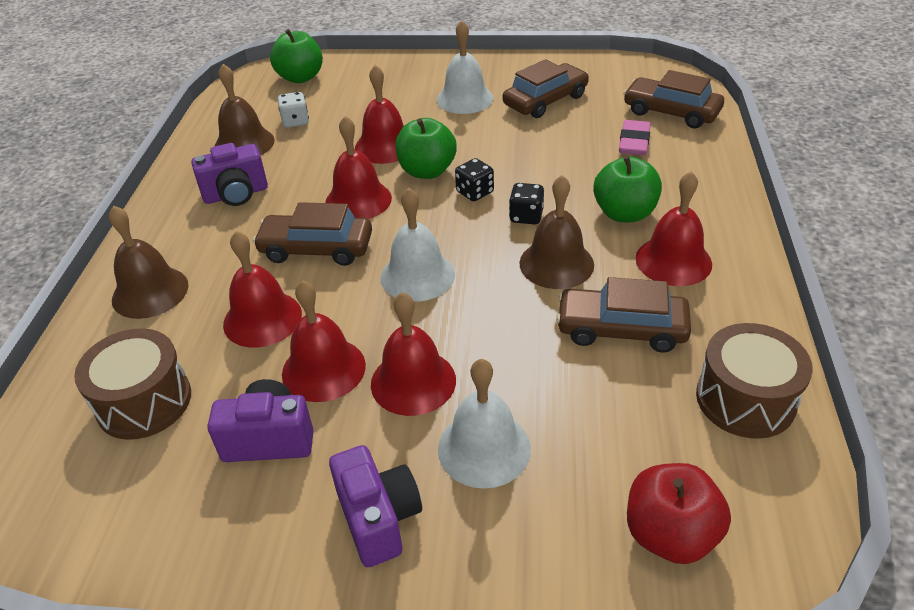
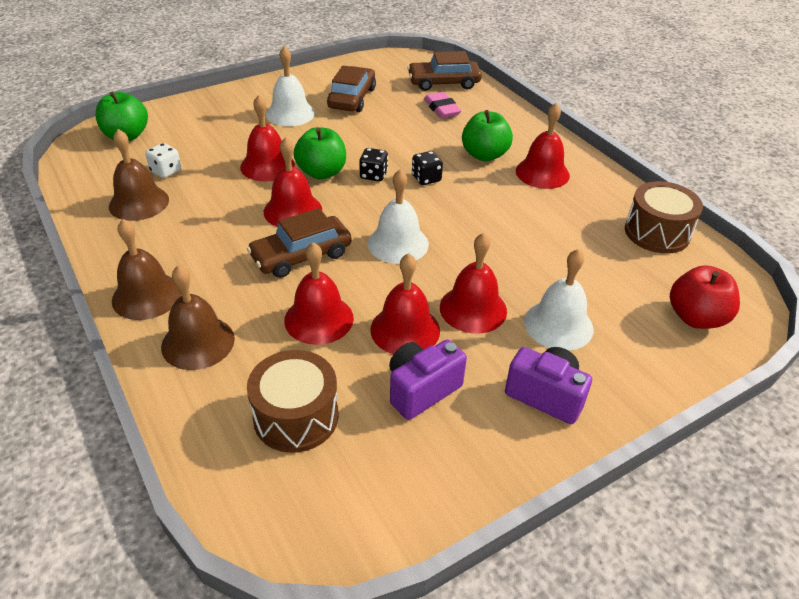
camera: 40 degrees left, 0 degrees up
purple camera [191,143,268,206] -> none
brown bell [519,175,594,289] -> brown bell moved to [112,219,181,320]
brown car [556,277,691,353] -> none

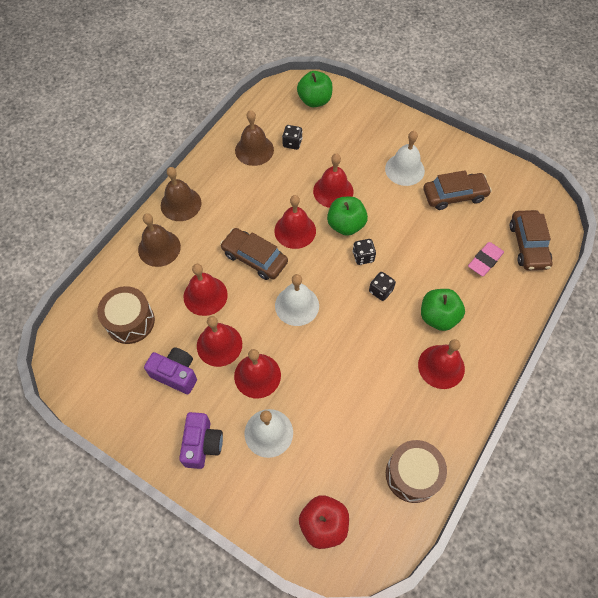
camera: 65 degrees right, 20 degrees up
white dice [145,143,181,178] -> black dice [282,125,303,150]
brown car [407,51,482,91] -> brown car turned 150 degrees counterclockwise [510,210,553,271]

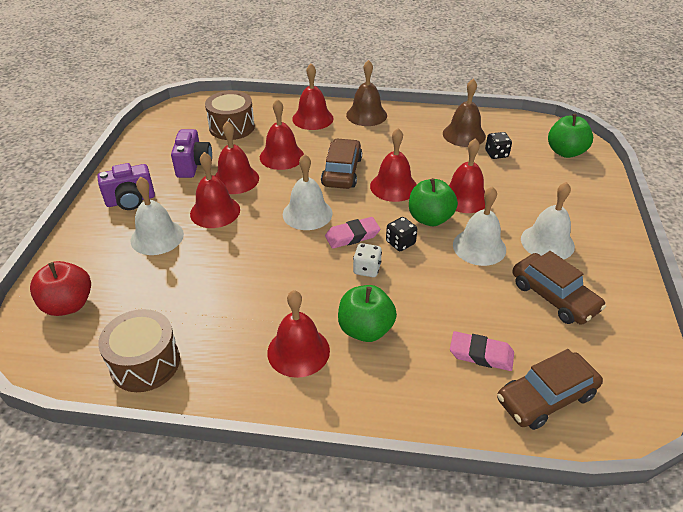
camera: 65 degrees right, 20 degrees down
brown bell [138,213,181,267] -> red bell [292,64,334,130]
black dice [369,272,396,301] -> white dice [353,243,382,277]
none -> pink eraser [325,217,380,249]
none -> white bell [453,186,506,266]

